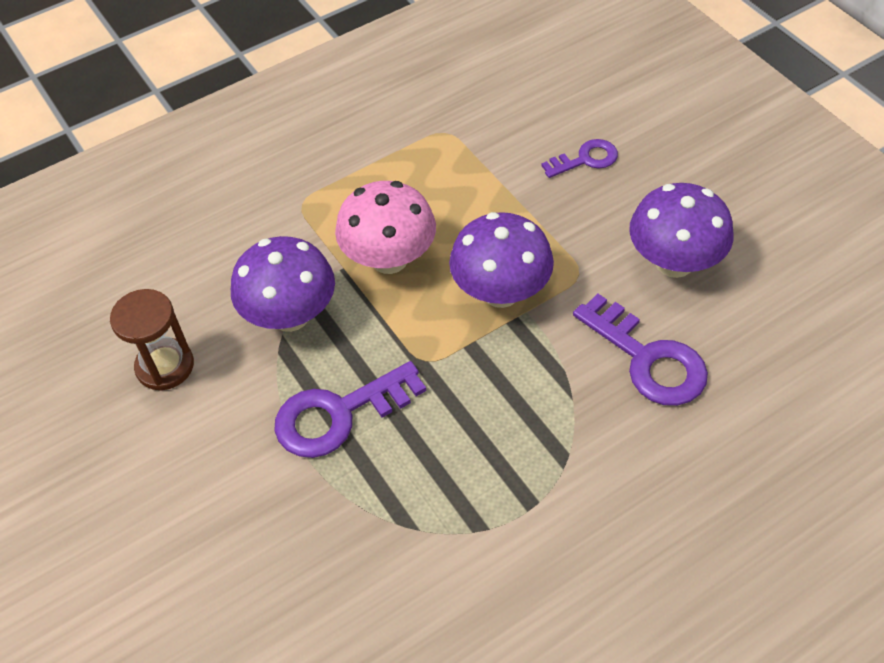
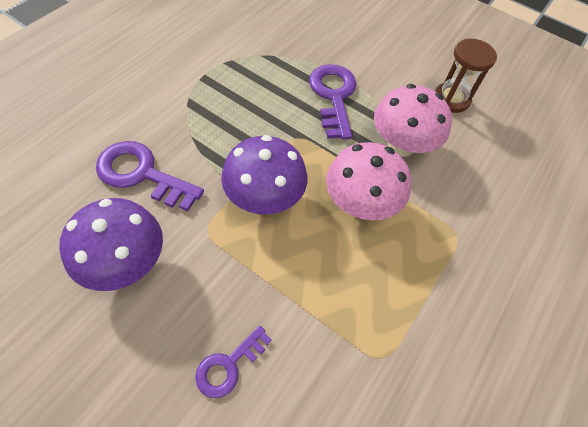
camera: 150 degrees right, 5 degrees up
purple mushroom [231,236,335,332] -> pink mushroom [374,84,452,157]
purple key [274,361,426,458] -> purple key turned 45 degrees counterclockwise [309,64,357,140]

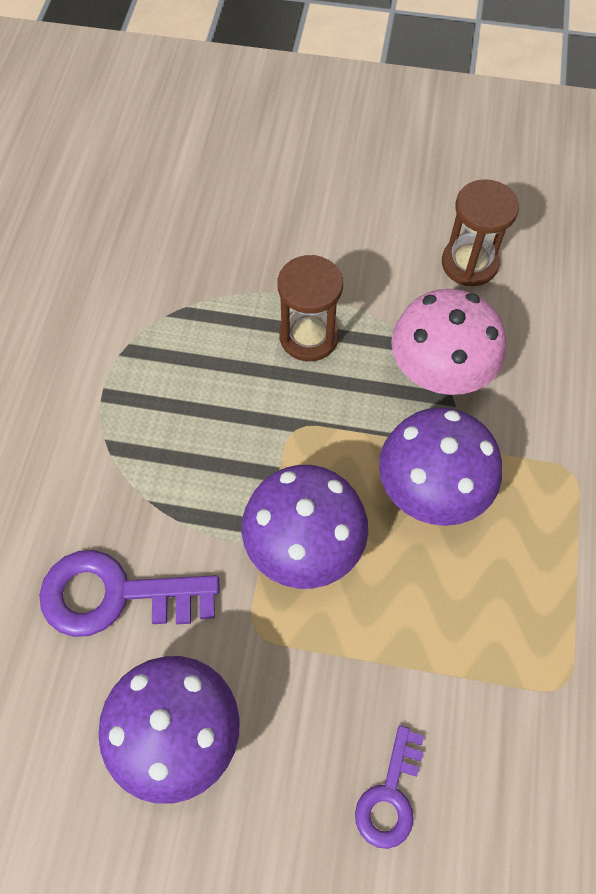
camera: 20 degrees left, 5 degrees up
purple key [309,64,357,140] -> brown hourglass [278,255,343,361]
pink mushroom [326,142,411,221] -> purple mushroom [379,407,502,526]

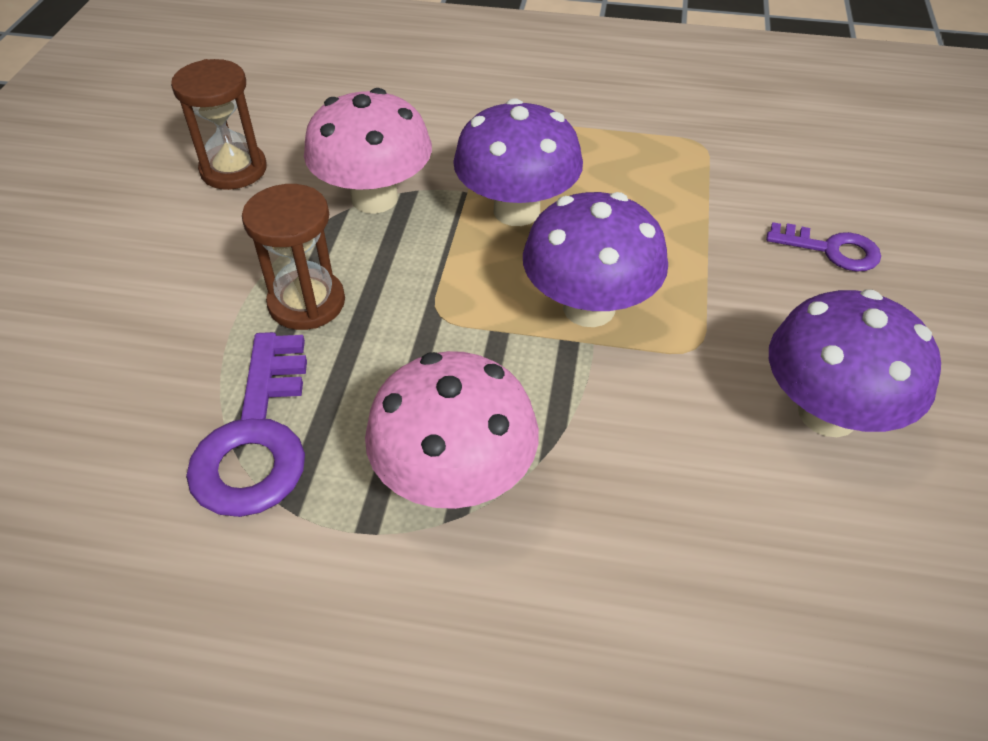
camera: 90 degrees left, 15 degrees down
purple key [39,550,220,637] -> purple key moved to [186,332,307,517]
none -> pink mushroom [365,351,539,509]

